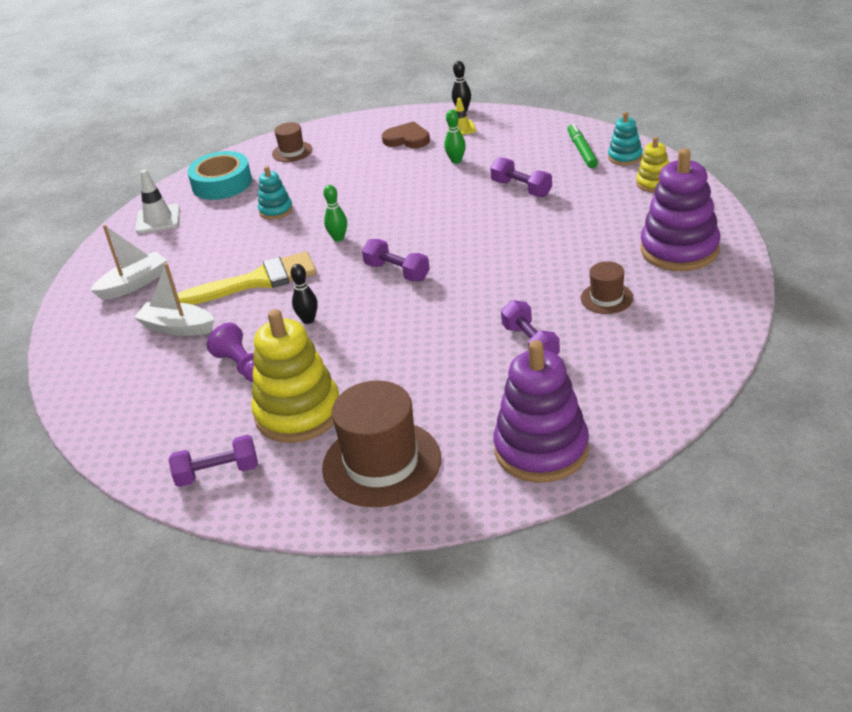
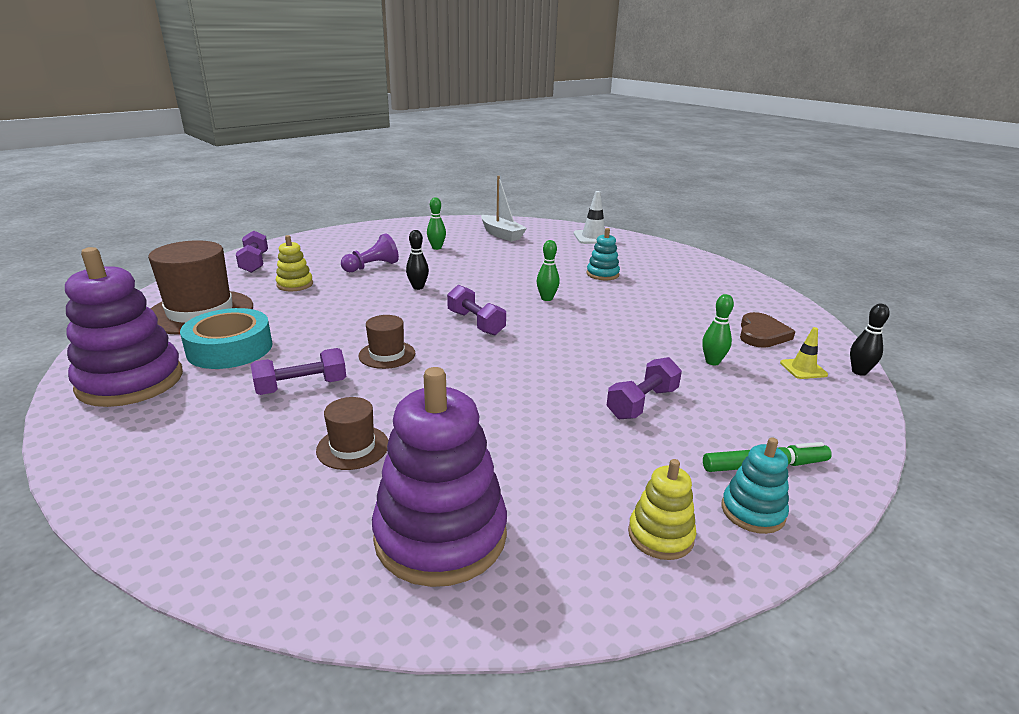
camera: 85 degrees right, 10 degrees down
white boat [134,263,214,336] -> green bowling pin [427,197,446,250]
yellow brush [177,252,317,305] -> none
turquoise tape [187,151,252,200] -> turquoise tape moved to [180,308,272,369]
yellow stacking toy [251,309,339,443] -> yellow stacking toy [276,235,313,291], size x0.50
brown hat [272,122,312,162] -> brown hat moved to [359,315,415,369]
purple dumbbell [362,239,430,281] -> purple dumbbell turned 75 degrees counterclockwise [447,285,506,336]

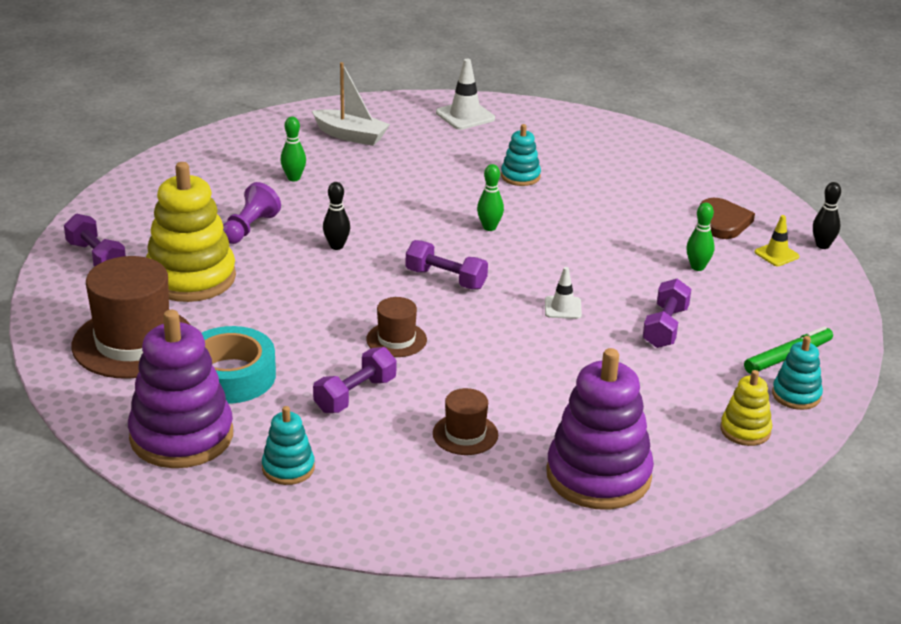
camera: 25 degrees left, 5 degrees up
yellow stacking toy [276,235,313,291] -> yellow stacking toy [146,162,236,302], size x2.00
none -> turquoise stacking toy [262,406,315,485]
none -> white traffic cone [545,267,582,319]

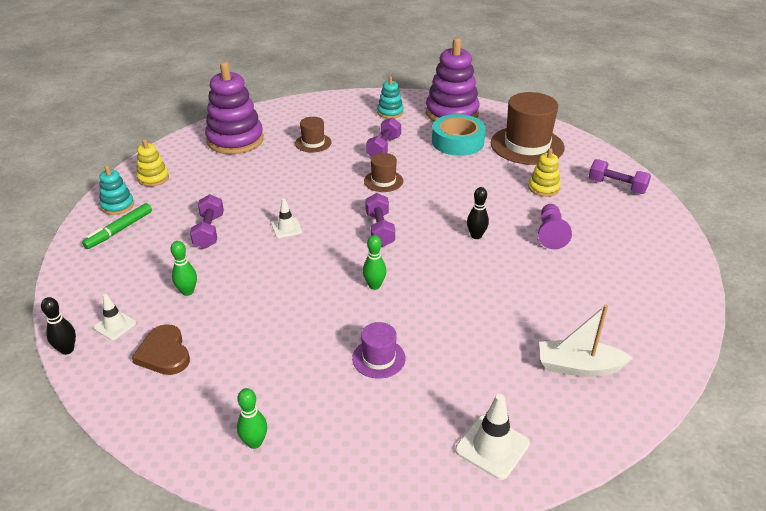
camera: 160 degrees right, 5 degrees up
yellow stacking toy [146,162,236,302] -> yellow stacking toy [528,148,561,197], size x0.50
green bowling pin [280,117,306,181] -> green bowling pin moved to [237,388,267,449]
purple dumbbell [406,240,488,290] -> purple dumbbell turned 75 degrees clockwise [365,193,395,247]
turquoise stacking toy [501,124,541,186] -> purple hat [352,322,406,379]
yellow traffic cone [755,215,799,266] -> white traffic cone [94,294,136,340]

